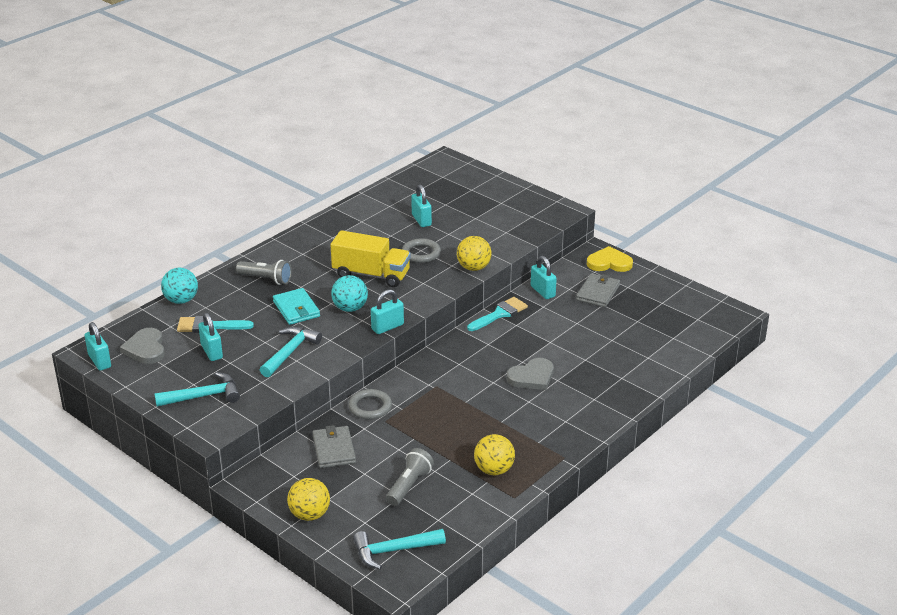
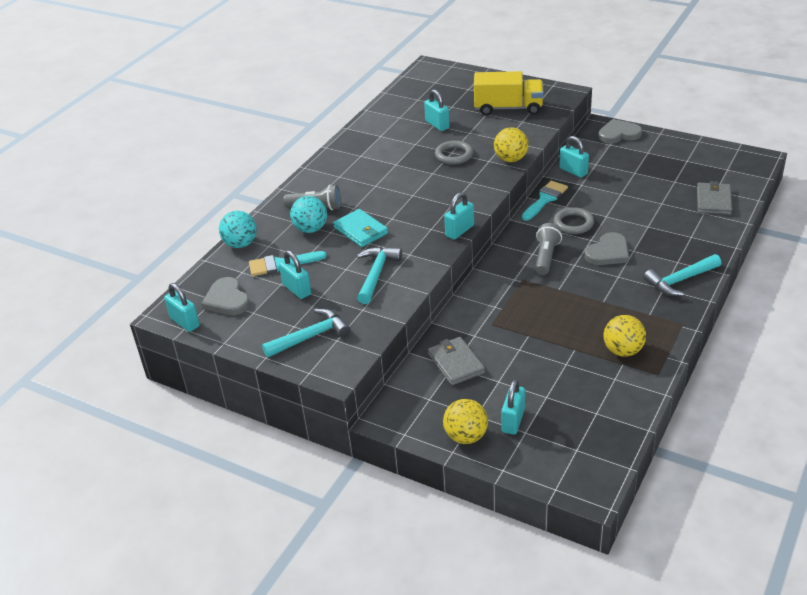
camera: 10 degrees left, 5 degrees up
yellow truck [330,230,411,287] -> yellow truck moved to [474,71,544,116]
turquoise ball [331,275,368,312] -> turquoise ball moved to [290,196,327,233]
grey ring [348,389,392,420] -> grey ring moved to [553,207,594,234]
turquoise hammer [353,529,446,570] -> turquoise hammer moved to [644,254,721,296]
grey flashlight [386,448,434,506] -> grey flashlight moved to [535,223,562,275]
grey wallet [576,273,620,307] -> grey wallet moved to [697,181,732,215]
yellow heart [587,246,633,272] -> grey heart [598,119,642,143]
none -> turquoise padlock [501,379,525,435]

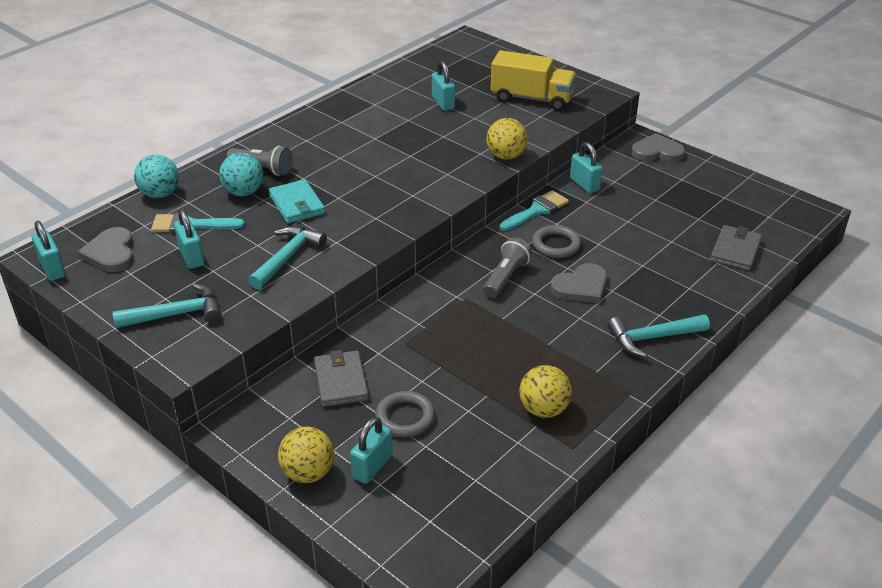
camera: 10 degrees right, 0 degrees up
grey ring [435,140,473,165] -> grey ring moved to [375,391,435,437]
turquoise padlock [444,192,474,240] -> none

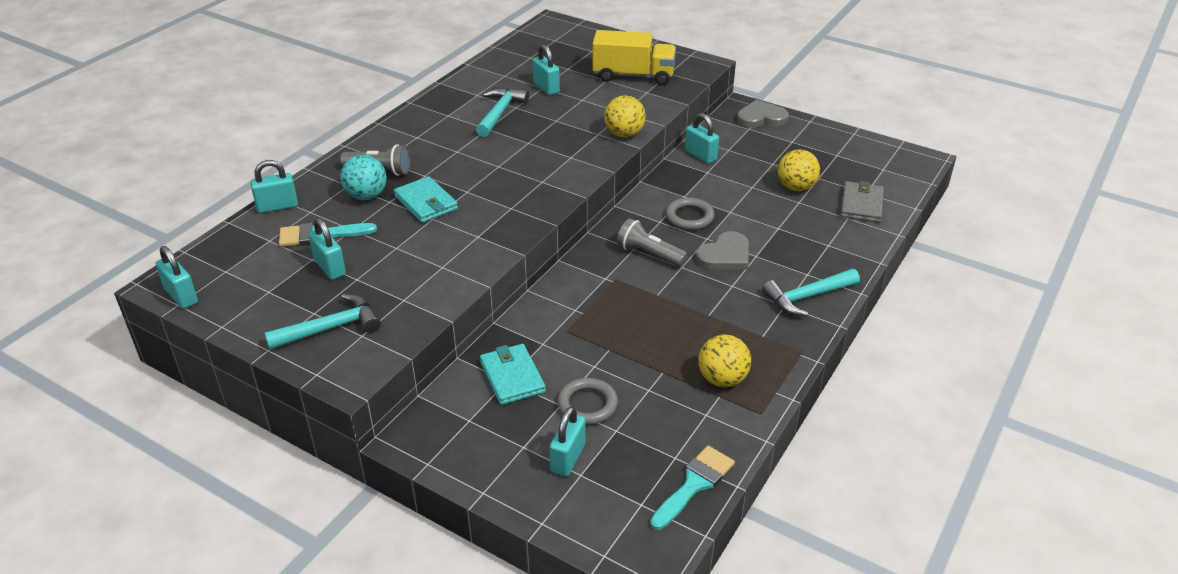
camera: 10 degrees left, 0 degrees up
grey heart [78,227,134,272] -> none
turquoise ball [134,155,179,198] -> turquoise padlock [251,160,298,213]
turquoise hammer [248,226,327,290] -> turquoise hammer moved to [476,88,529,137]
yellow ball [278,427,334,483] -> yellow ball moved to [778,149,820,191]
grey wallet [314,350,369,407] -> turquoise wallet [480,344,546,405]
grey flashlight [483,237,532,298] -> grey flashlight turned 75 degrees counterclockwise [617,218,688,267]
turquoise brush [500,190,569,231] -> turquoise brush moved to [650,446,735,530]

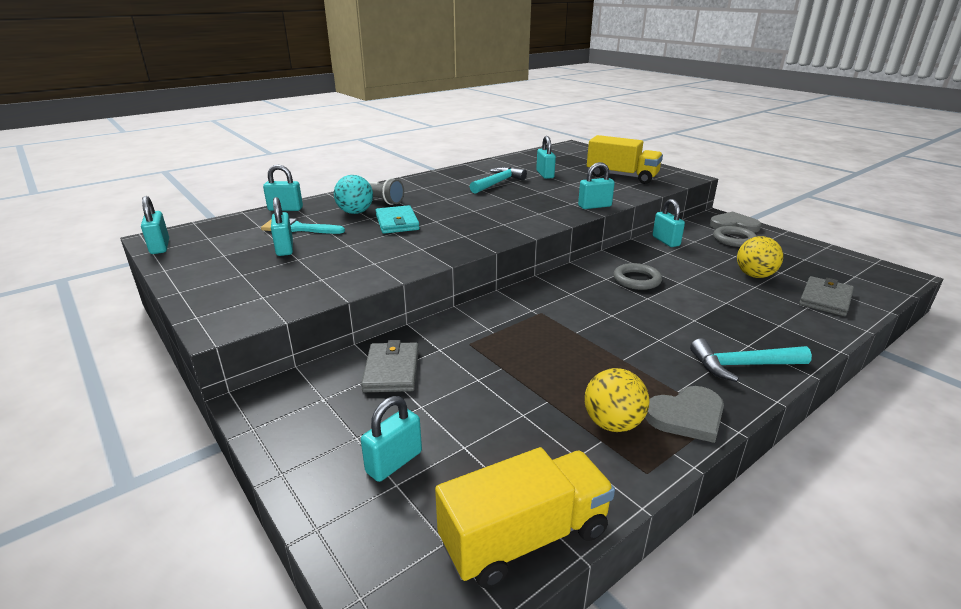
camera: 20 degrees right, 10 degrees down
turquoise hammer [264,294,381,350] -> none
turquoise wallet [480,344,546,405] -> grey wallet [361,340,419,392]
grey ring [557,378,618,425] -> grey ring moved to [713,226,757,247]
yellow ball [604,96,646,137] -> turquoise padlock [578,162,615,209]
grey flashlight [617,218,688,267] -> none
turquoise brush [650,446,735,530] -> yellow truck [435,447,615,588]
grey heart [695,231,749,270] -> grey heart moved to [645,386,724,443]

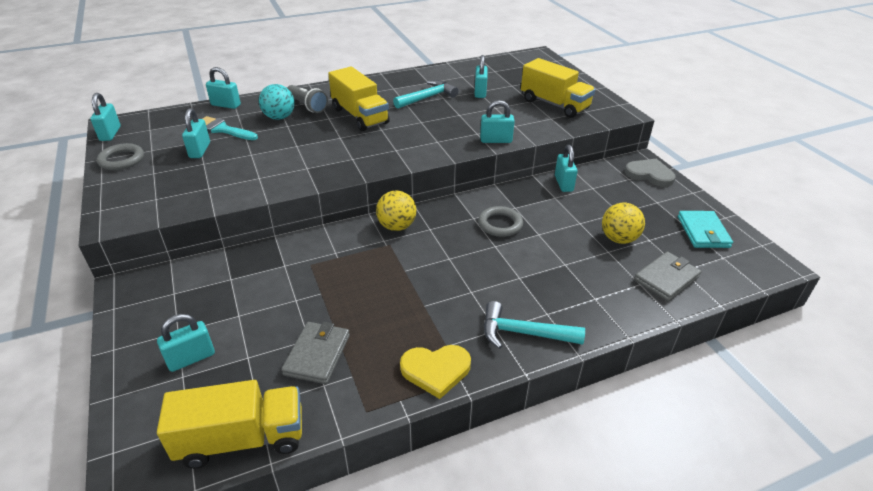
camera: 15 degrees right, 10 degrees up
grey wallet [361,340,419,392] -> grey wallet moved to [281,322,350,384]
turquoise wallet [375,205,420,234] -> turquoise wallet moved to [678,211,733,248]
yellow ball [585,368,649,432] -> yellow ball moved to [376,190,416,231]
grey heart [645,386,724,443] -> yellow heart [400,345,471,399]
grey ring [713,226,757,247] -> grey ring moved to [97,143,144,170]
none -> yellow truck [328,67,390,131]

